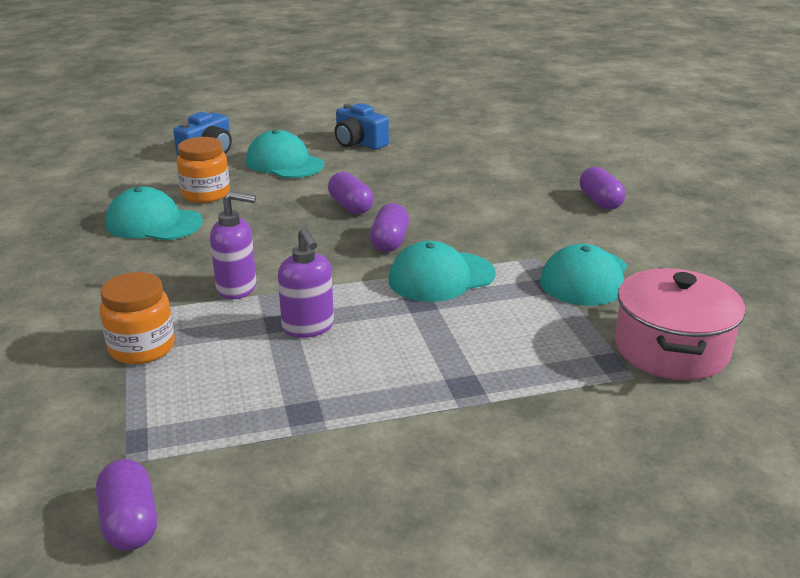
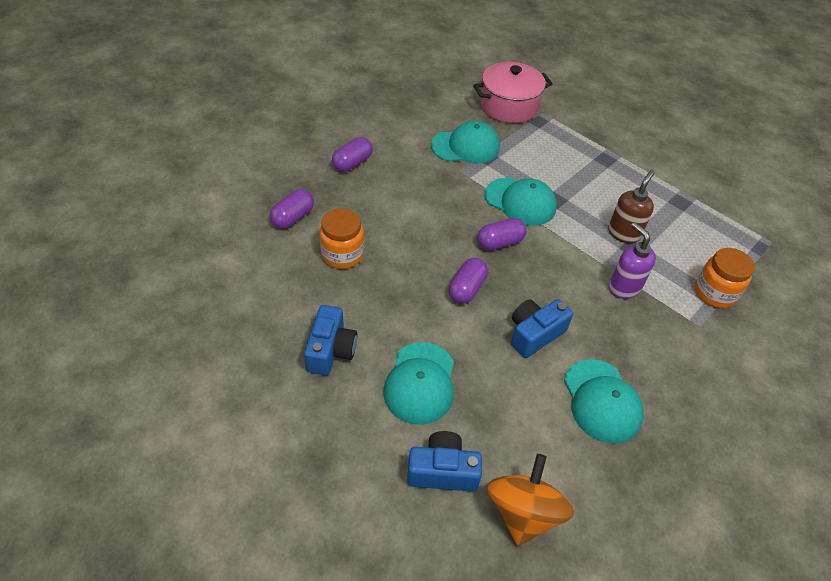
camera: 125 degrees left, 20 degrees up
purple capsule [96,459,157,551] -> purple capsule moved to [270,189,314,229]
orange jar [177,137,230,203] -> orange jar moved to [320,208,364,269]
purple soap dispenser [278,227,334,338] -> brown soap dispenser [608,170,655,244]
none -> orange spinning top [488,454,574,546]
none -> blue camera [511,299,573,358]

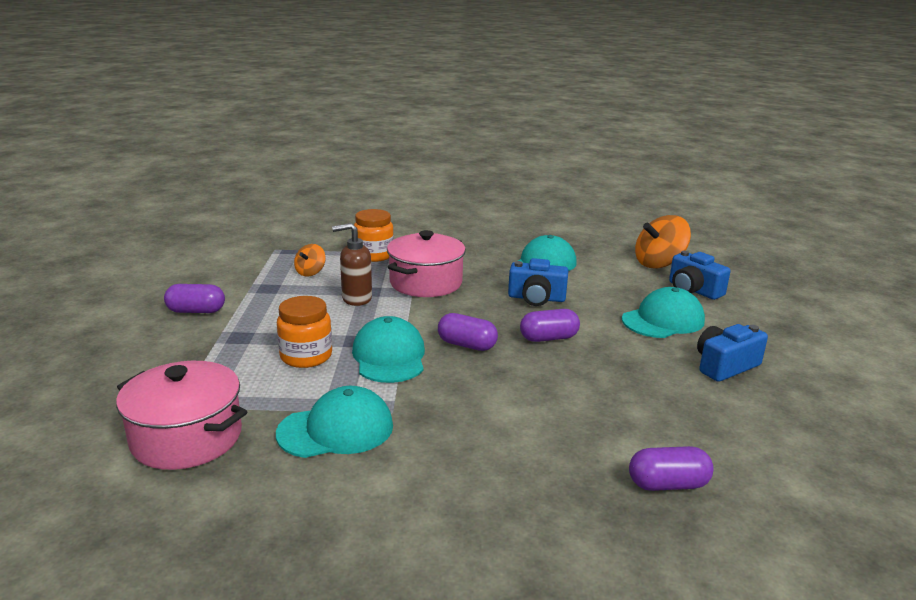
camera: 130 degrees left, 25 degrees down
orange jar [320,208,364,269] -> orange jar moved to [277,296,332,368]
purple capsule [332,137,373,172] -> purple capsule moved to [164,284,225,313]
turquoise cap [431,121,500,163] -> turquoise cap turned 120 degrees clockwise [276,386,393,458]
purple soap dispenser [609,222,656,299] -> pink pot [387,230,466,297]
none -> orange spinning top [294,244,326,277]

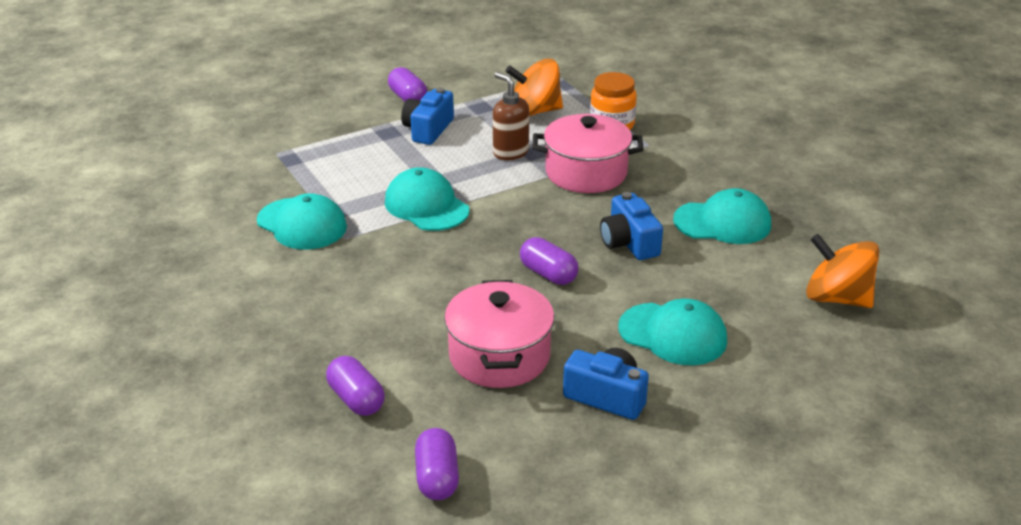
camera: 60 degrees right, 10 degrees up
pink pot [116,361,247,470] -> pink pot moved to [444,280,554,388]
orange jar [277,296,332,368] -> none
orange spinning top [294,244,326,277] -> orange spinning top [505,58,563,116], size x1.84
turquoise cap [352,316,425,383] -> turquoise cap turned 90 degrees counterclockwise [385,167,469,231]
purple capsule [438,313,498,351] -> purple capsule moved to [415,428,459,500]
blue camera [669,251,731,300] -> blue camera moved to [401,88,454,145]

